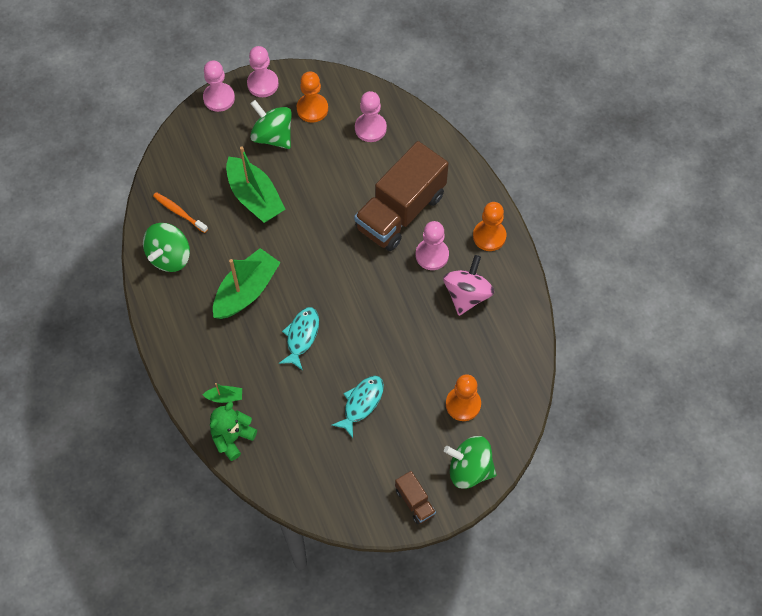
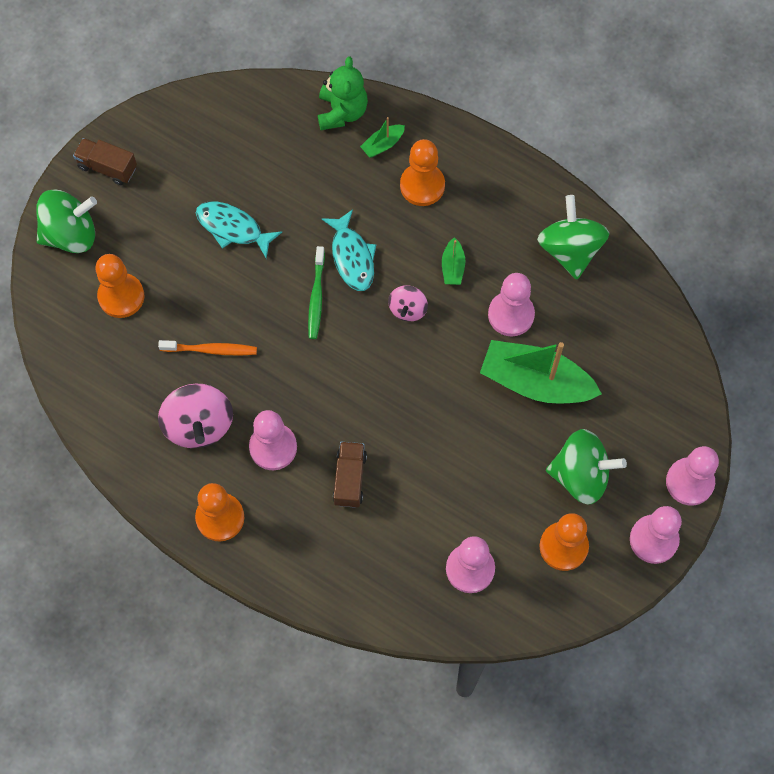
camera: 145 degrees right, 5 degrees up
orange toothbrush [153,192,208,233] -> orange toothbrush moved to [158,340,257,355]
green boat [213,248,281,319] -> green boat [442,237,465,285], size x0.44
turquoise fish [332,376,384,438] -> turquoise fish turned 120 degrees clockwise [196,202,282,259]
brown truck [354,141,449,251] -> brown truck [333,442,367,508], size x0.43
none -> green toothbrush [308,246,325,339]
none -> pink spinning top [388,285,428,322]
none -> orange pawn [400,139,445,206]
none -> pink pawn [488,273,535,336]

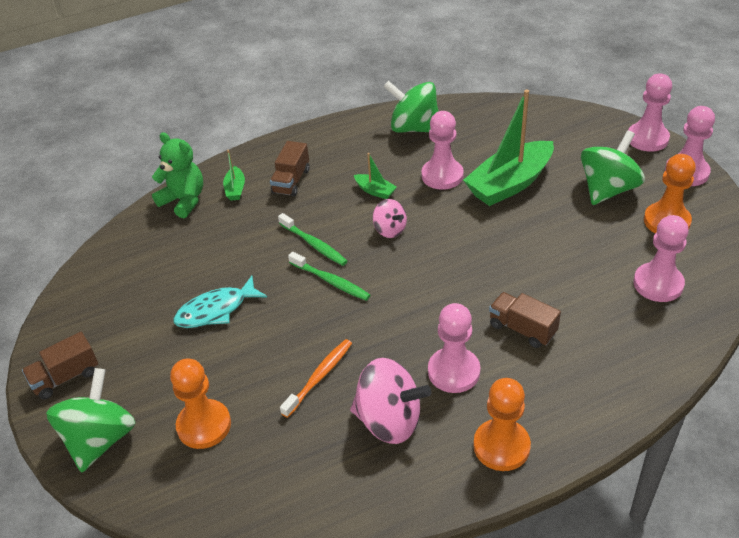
camera: 55 degrees left, 25 degrees down
turquoise fish [321,209,376,291] -> green toothbrush [278,213,348,266]
orange pawn [400,139,445,206] -> brown truck [270,141,310,197]

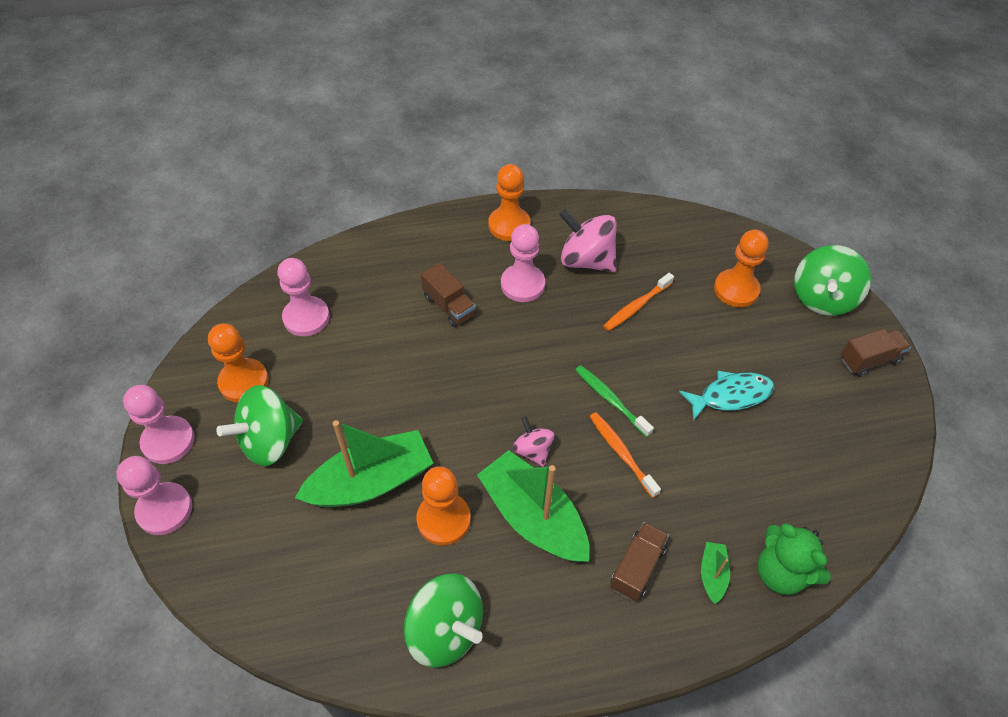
camera: 170 degrees left, 10 degrees up
green toothbrush [278,213,348,266] -> orange toothbrush [590,412,661,498]
green boat [354,153,397,199] -> green boat [477,450,589,562], size x2.28
pink pawn [421,111,464,190] -> orange pawn [416,466,471,545]

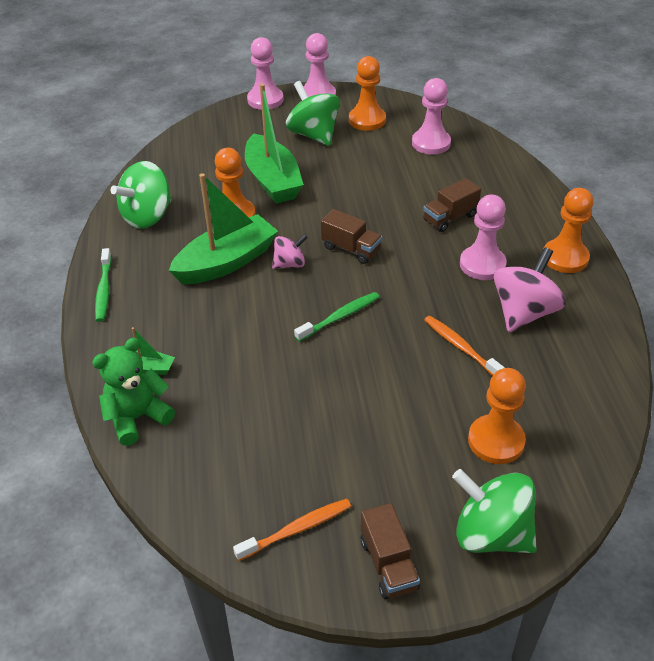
camera: 95 degrees right, 10 degrees down
orange toothbrush [590,412,661,498] -> orange toothbrush moved to [233,499,351,561]
brown truck [610,522,669,602] -> brown truck moved to [321,209,382,264]
turquoise fish [679,371,774,421] -> none
none -> green toothbrush [95,248,112,322]

